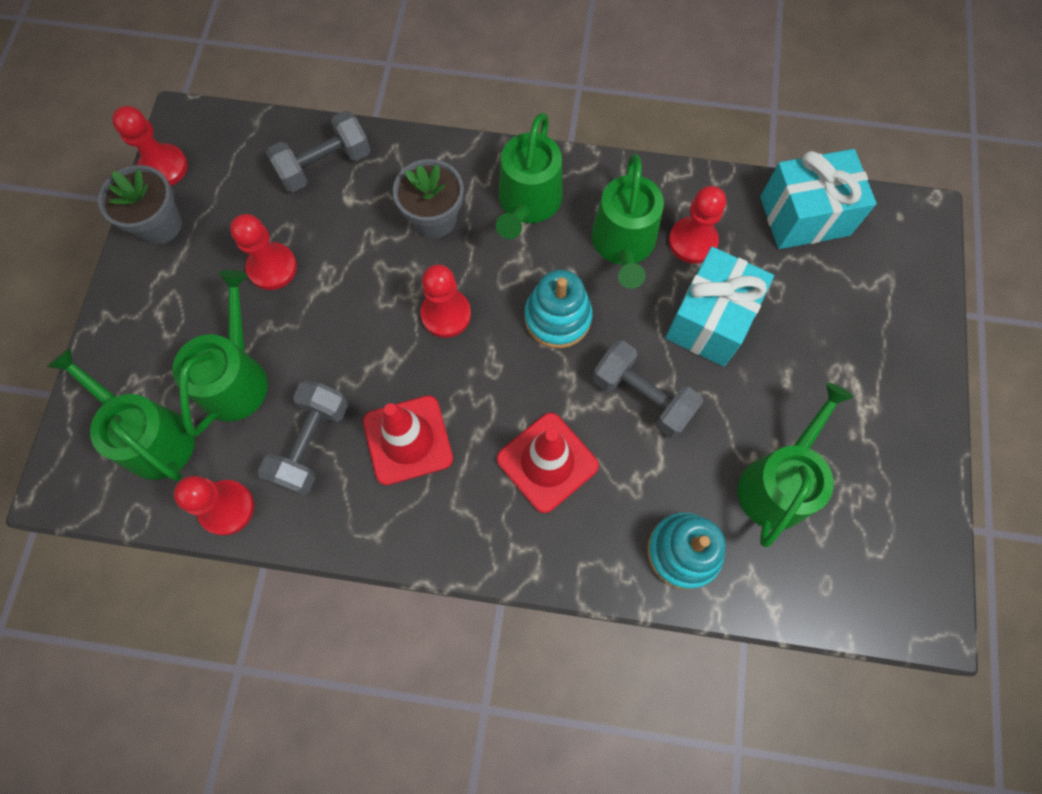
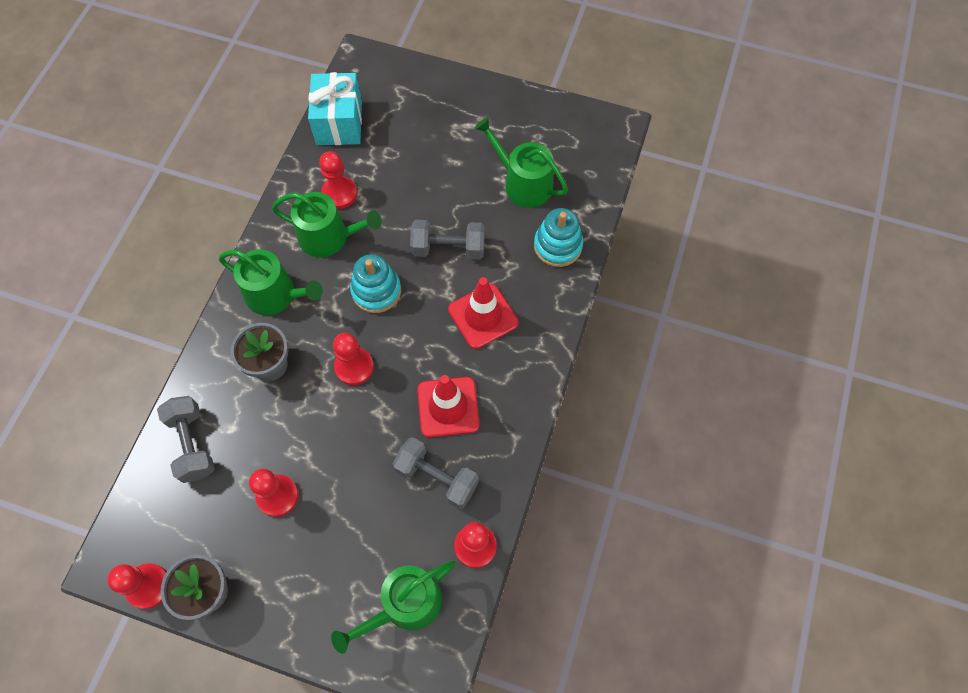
camera: 80 degrees left, 5 degrees down
green watering can [173,270,268,436] -> none
grey dumbbell [593,340,703,438] -> grey dumbbell turned 45 degrees clockwise [410,220,485,260]
turquoise gift [665,247,774,367] -> none

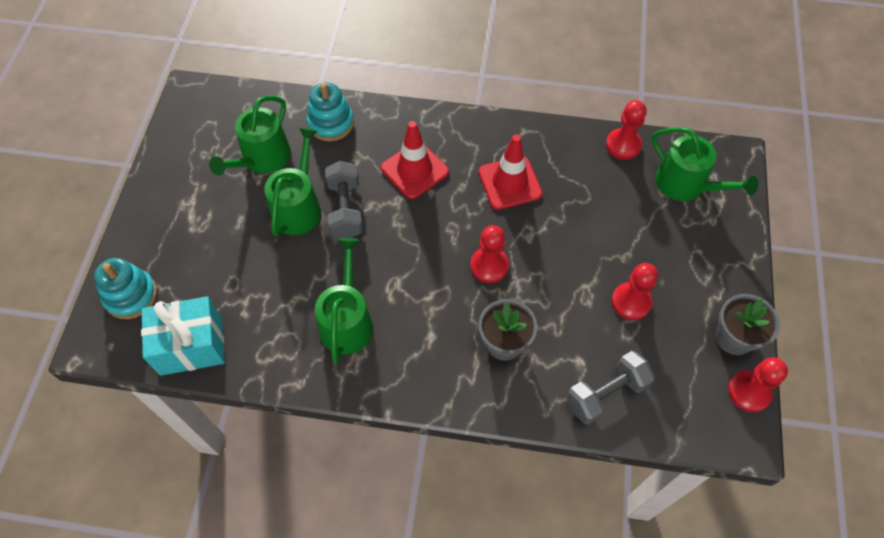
camera: 100 degrees left, 5 degrees down
green watering can [219,249,323,315] -> green watering can moved to [264,127,321,237]
red pawn [319,151,357,209] -> none
turquoise stacking toy [350,254,401,313] -> turquoise stacking toy moved to [94,258,157,319]
grey dumbbell [393,437,479,509] -> none

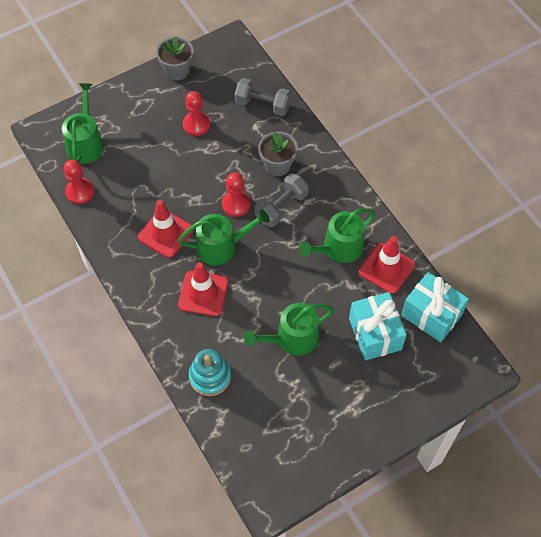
camera: 130 degrees left, 0 degrees up
turquoise stacking toy [94,258,157,319] -> none
green watering can [209,96,291,175] -> green watering can moved to [178,209,270,266]
grey dumbbell [325,161,363,238] -> grey dumbbell moved to [255,173,309,227]
red pawn [728,357,788,412] -> none
none -> turquoise gift [349,292,407,361]
none -> red traffic cone [359,236,415,294]

